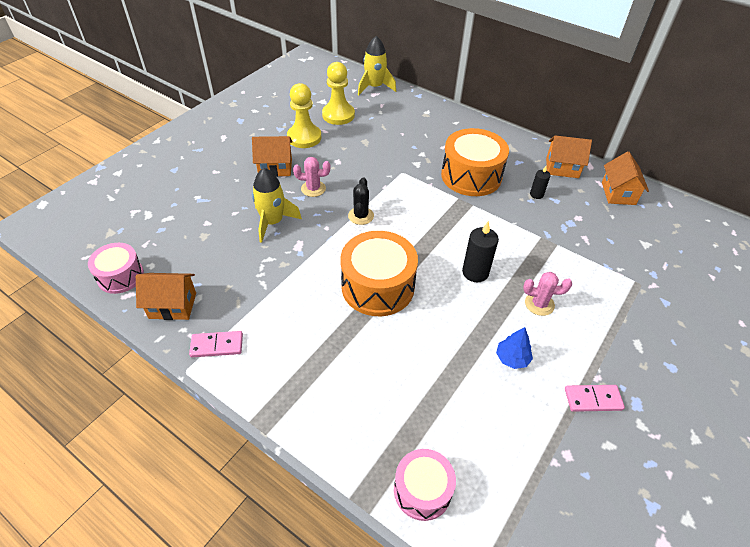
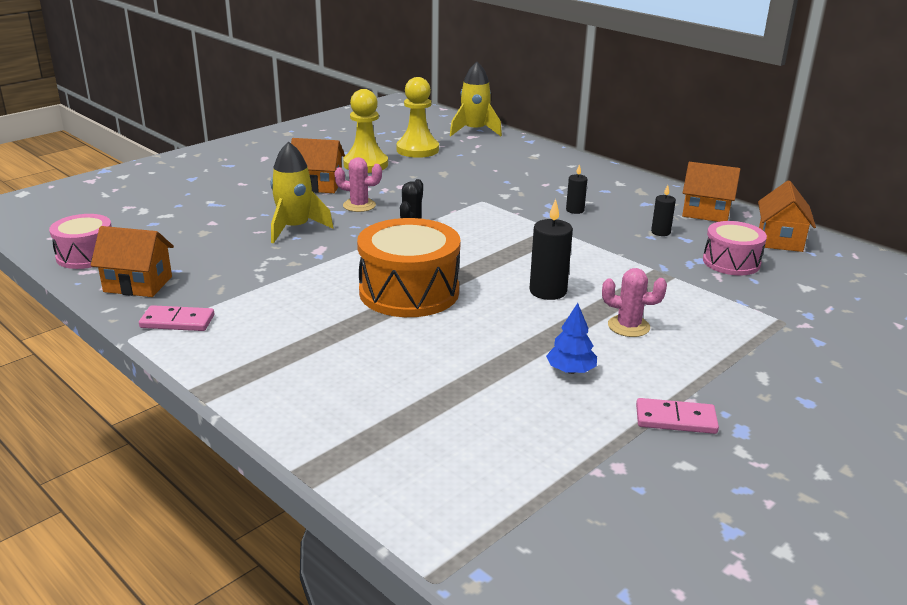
camera: 10 degrees right, 20 degrees down
pink drum [394,449,456,521] -> pink drum moved to [703,221,767,276]
orange drum [441,128,509,196] -> black candle [566,164,587,214]

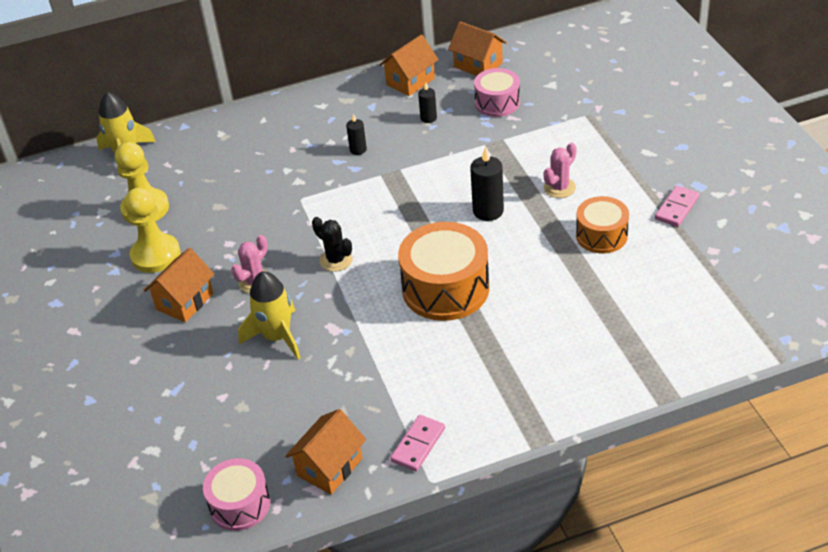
camera: 60 degrees left, 15 degrees up
blue tree [546,303,597,374] -> orange drum [576,196,629,253]

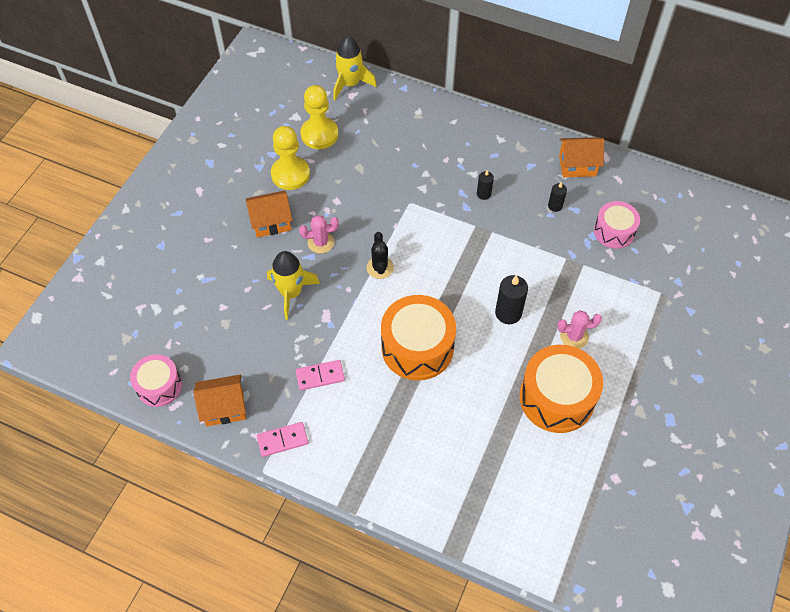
camera: 40 degrees right, 15 degrees up
orange house [448,21,507,76] -> none
orange drum [576,196,629,253] -> orange drum [520,345,603,433], size x1.65
pink domino [655,186,699,227] -> pink domino moved to [296,360,345,390]

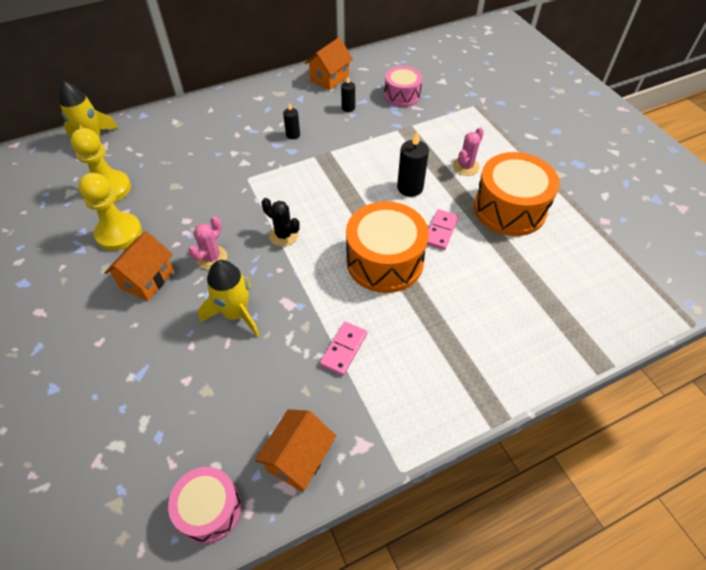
camera: 50 degrees left, 5 degrees down
pink domino [257,422,308,457] -> pink domino moved to [427,209,459,250]

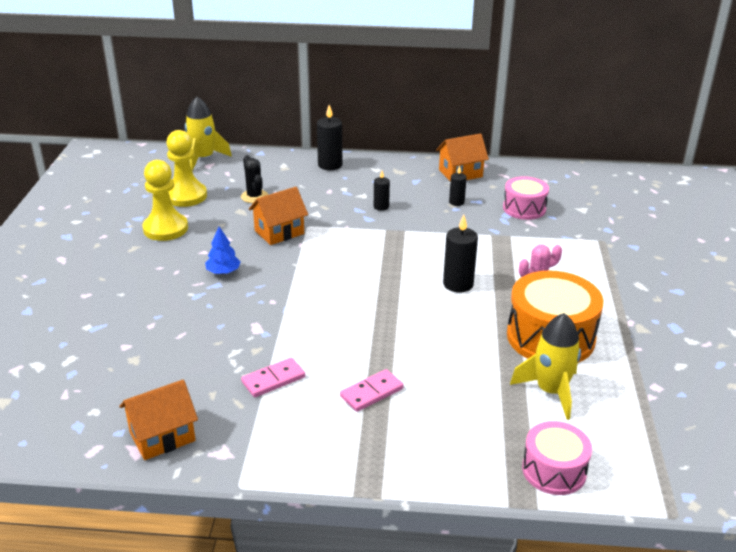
camera: 30 degrees right, 20 degrees down
orange house [104,231,174,301] -> orange house moved to [249,187,308,245]
pink drum [168,467,242,543] -> pink drum moved to [522,421,592,495]
pink cactus [188,216,227,270] -> blue tree [205,227,241,274]
yellow rocket [198,260,260,337] -> yellow rocket moved to [510,313,581,420]
black cactus [261,198,300,246] -> black cactus moved to [241,155,268,203]
orange drum [346,201,429,293] -> none
pink domino [427,209,459,250] -> pink domino moved to [340,369,404,412]
none -> black candle [317,105,342,170]

